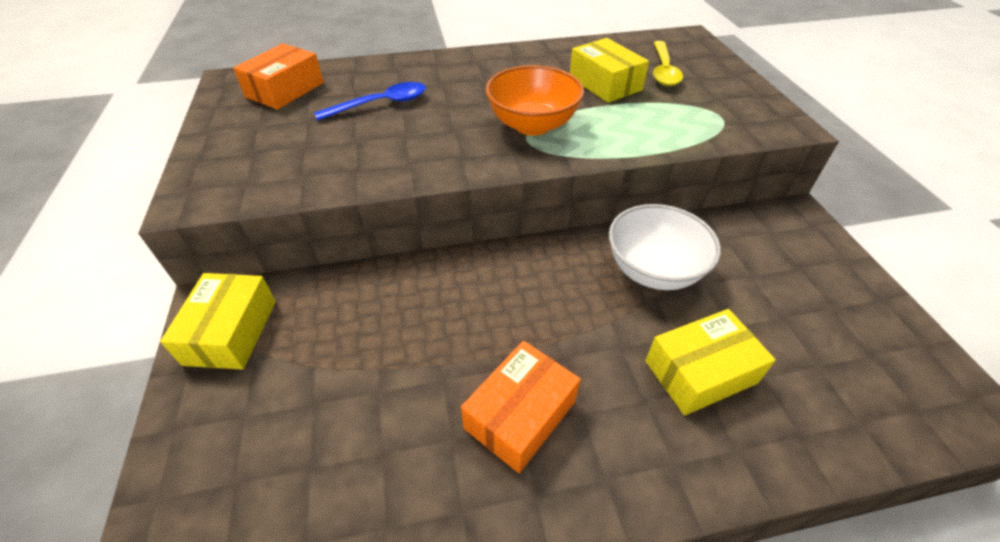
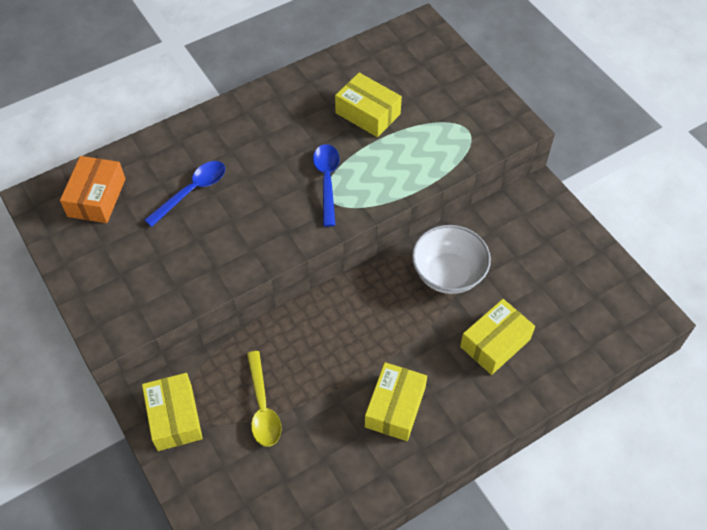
camera: 20 degrees left, 10 degrees up
orange box [461,341,581,473] -> yellow box [365,362,427,441]
orange bowl [485,65,584,136] -> blue spoon [313,144,340,227]
yellow spoon [653,41,683,86] -> yellow spoon moved to [247,351,281,446]

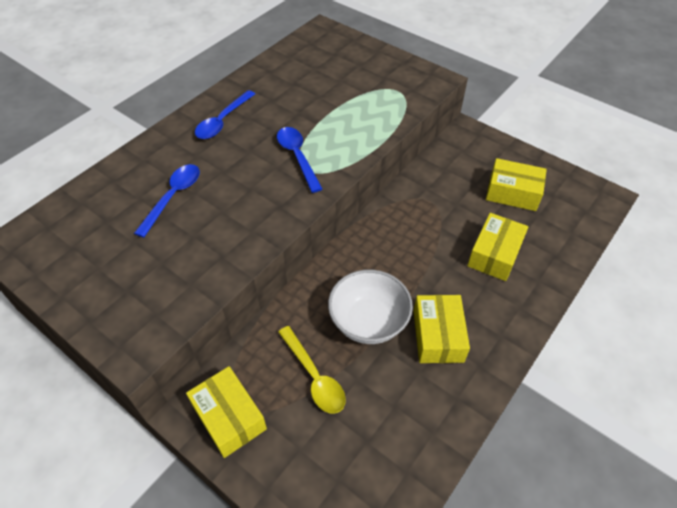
camera: 20 degrees left, 5 degrees down
orange box [60,156,125,223] -> none
yellow box [335,73,402,137] -> yellow box moved to [486,158,547,211]
white bowl [412,225,491,294] -> white bowl moved to [328,270,413,344]
none -> blue spoon [195,90,255,139]

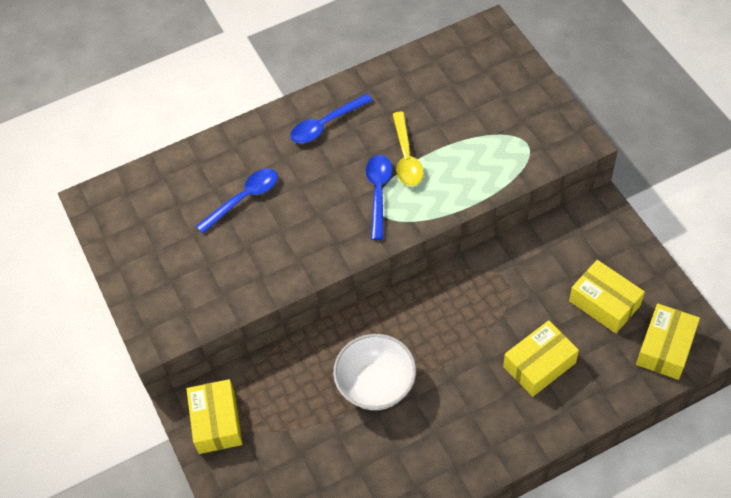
camera: 30 degrees right, 5 degrees up
yellow spoon [278,326,346,414] -> yellow spoon moved to [393,112,424,186]
yellow box [414,295,470,363] -> yellow box moved to [636,303,700,380]

